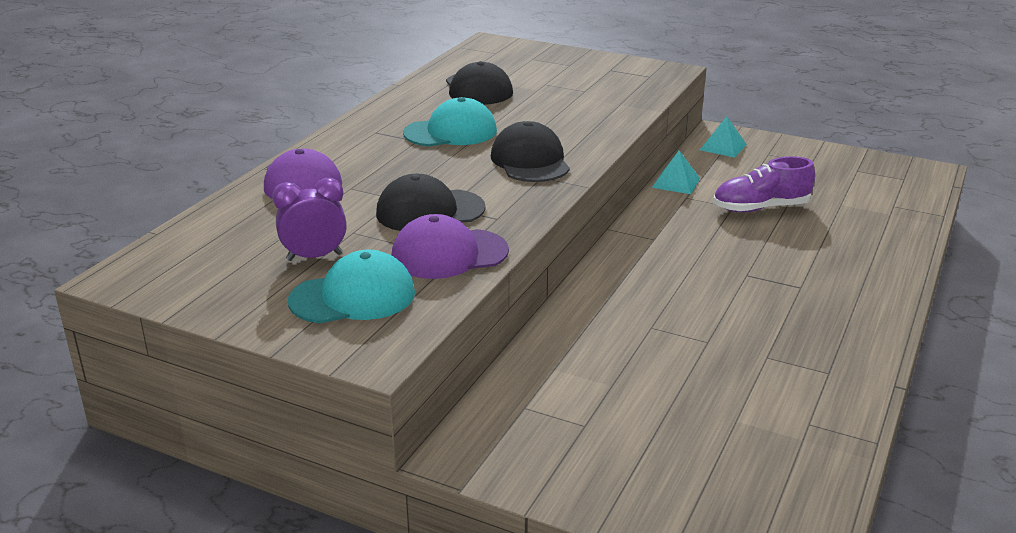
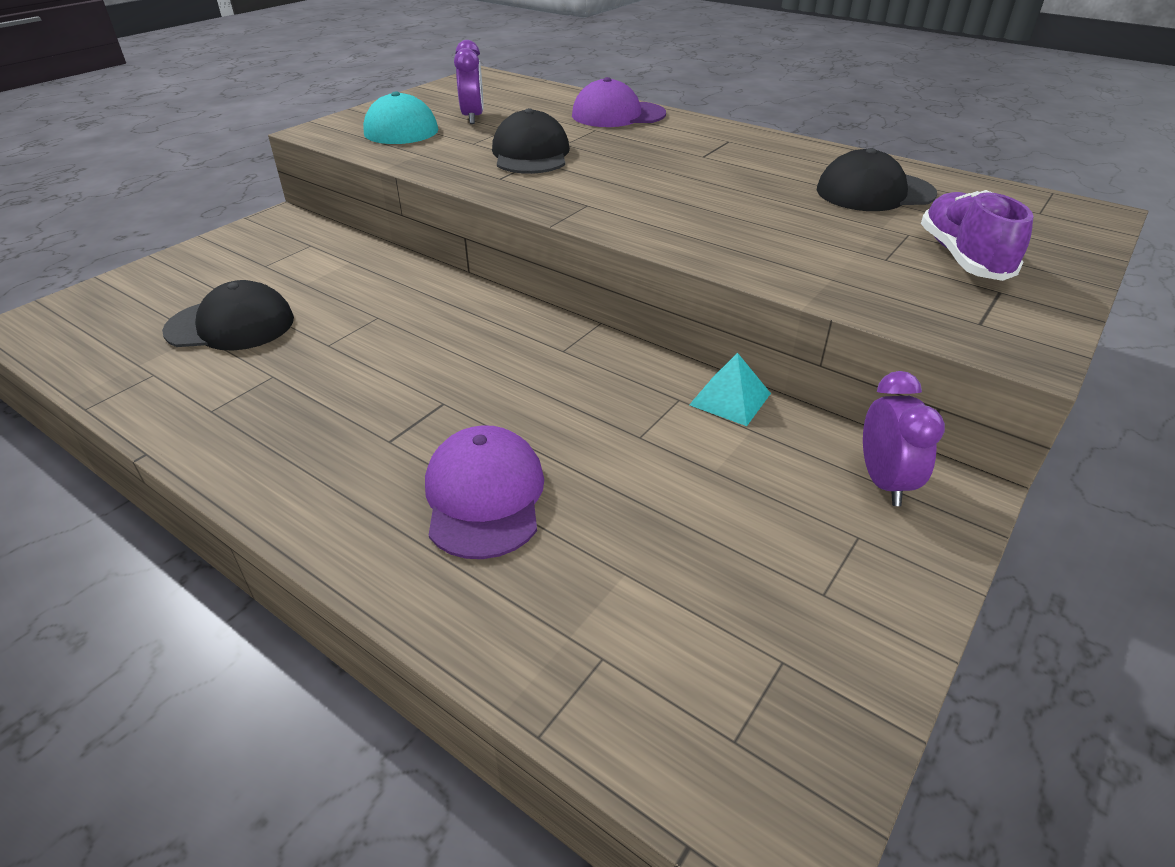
camera: 100 degrees right, 10 degrees up
purple cap [392,214,509,279] -> purple cap moved to [425,425,544,559]
turquoise cap [403,97,497,146] -> none
black cap [491,121,570,182] -> black cap moved to [162,280,294,350]
turquoise pyramid [700,116,747,158] -> purple clock [863,371,945,506]
purple shoe [713,156,815,212] -> purple shoe moved to [921,190,1033,281]

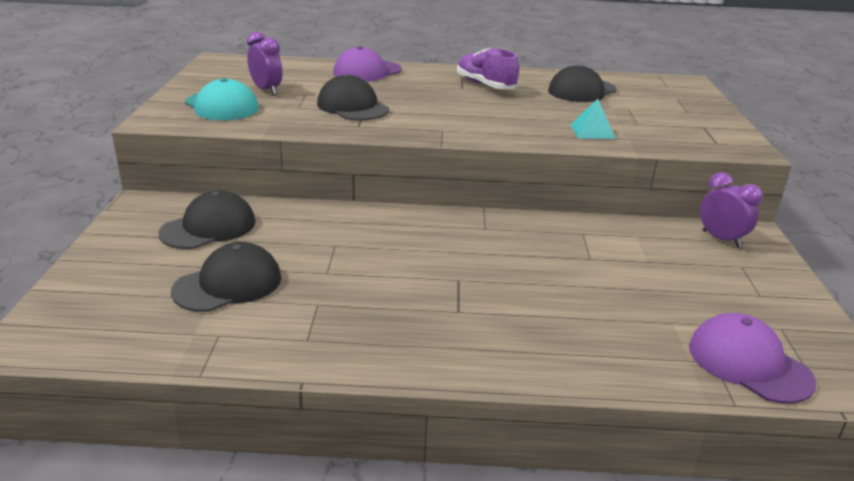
camera: 35 degrees left, 10 degrees down
purple cap [425,425,544,559] -> purple cap moved to [689,313,816,404]
turquoise pyramid [689,353,771,426] -> turquoise pyramid moved to [570,99,616,139]
purple shoe [921,190,1033,281] -> purple shoe moved to [457,48,519,89]
none -> black cap [158,190,256,249]

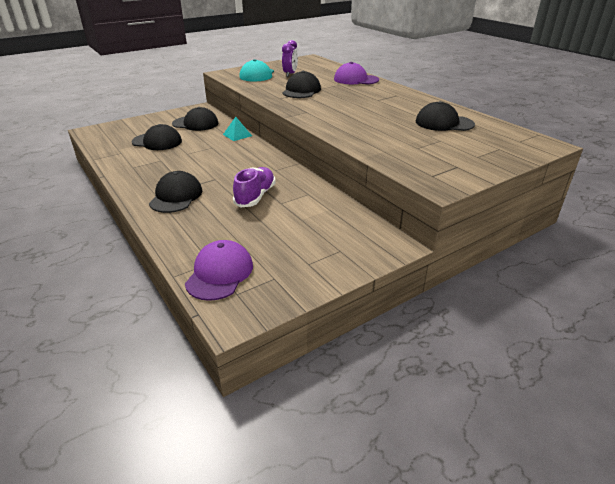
camera: 55 degrees right, 5 degrees up
purple shoe [457,48,519,89] -> purple shoe moved to [233,167,276,207]
turquoise pyramid [570,99,616,139] -> turquoise pyramid moved to [223,117,252,141]
purple clock [700,172,763,248] -> none
none -> black cap [149,171,202,213]

